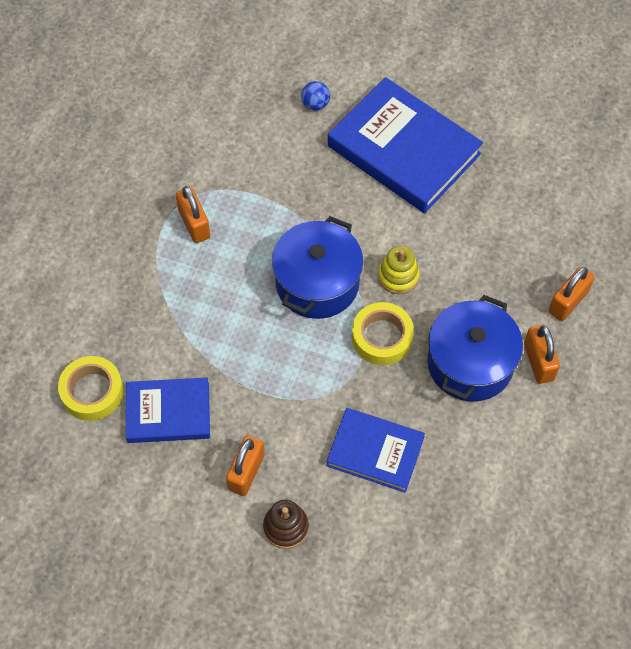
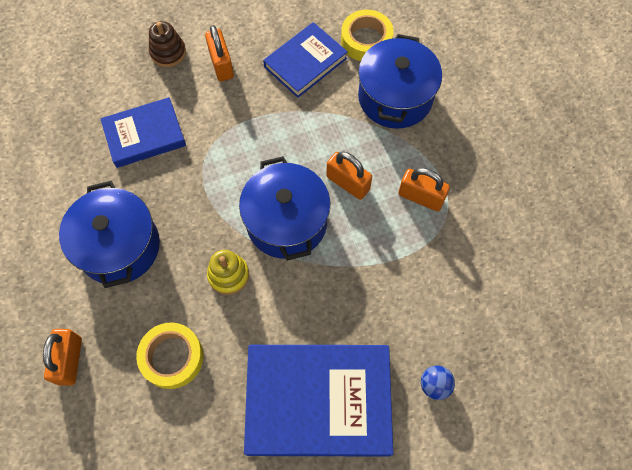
camera: 140 degrees right, 5 degrees up
yellow tape [352,302,414,365] -> yellow tape moved to [136,322,204,389]
orange padlock [524,325,560,384] -> orange padlock moved to [326,152,372,200]
none -> blue pot [358,34,442,129]

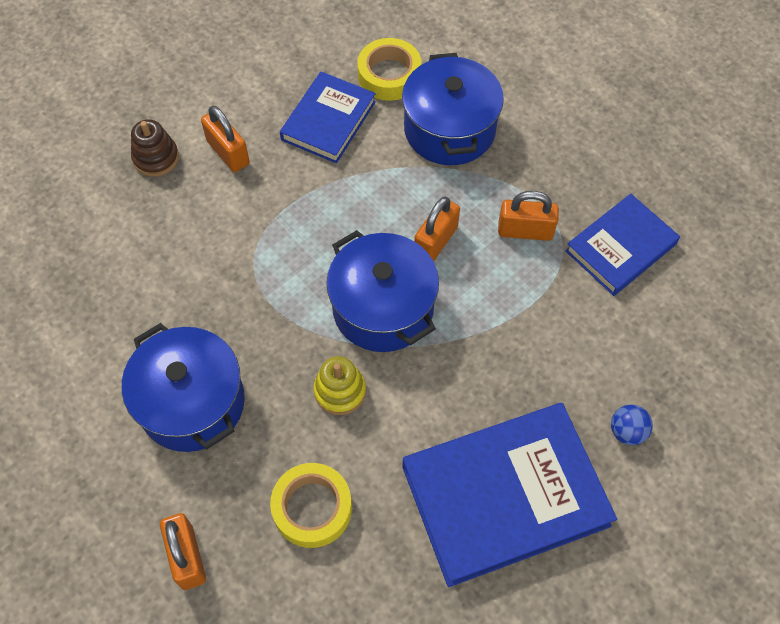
camera: 20 degrees left, 5 degrees down
blue book [100,97,186,168] -> blue book moved to [565,194,680,296]
orange padlock [326,152,372,200] -> orange padlock turned 75 degrees counterclockwise [414,197,460,261]

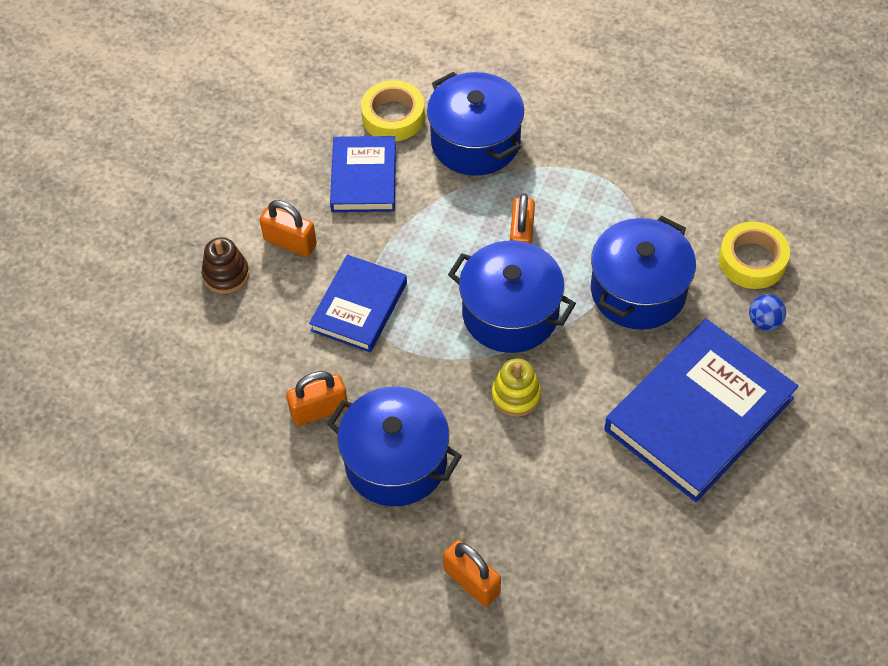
camera: 25 degrees left, 5 degrees down
yellow tape [270,463,352,548] -> yellow tape moved to [719,222,790,289]
orange padlock [498,191,559,241] -> orange padlock moved to [286,371,348,426]
blue book [565,194,680,296] -> blue book moved to [309,255,407,353]
none -> blue pot [591,216,696,330]

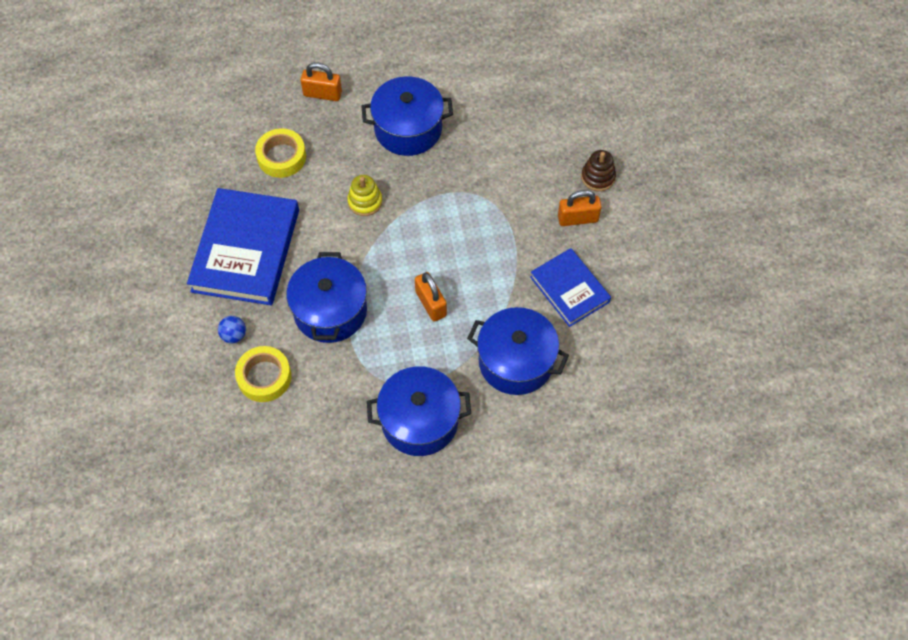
camera: 145 degrees right, 5 degrees up
orange padlock [286,371,348,426] -> none
blue book [309,255,407,353] -> none
yellow tape [361,80,425,141] -> yellow tape moved to [255,128,306,178]
blue pot [448,241,576,353] -> blue pot moved to [367,366,471,456]

